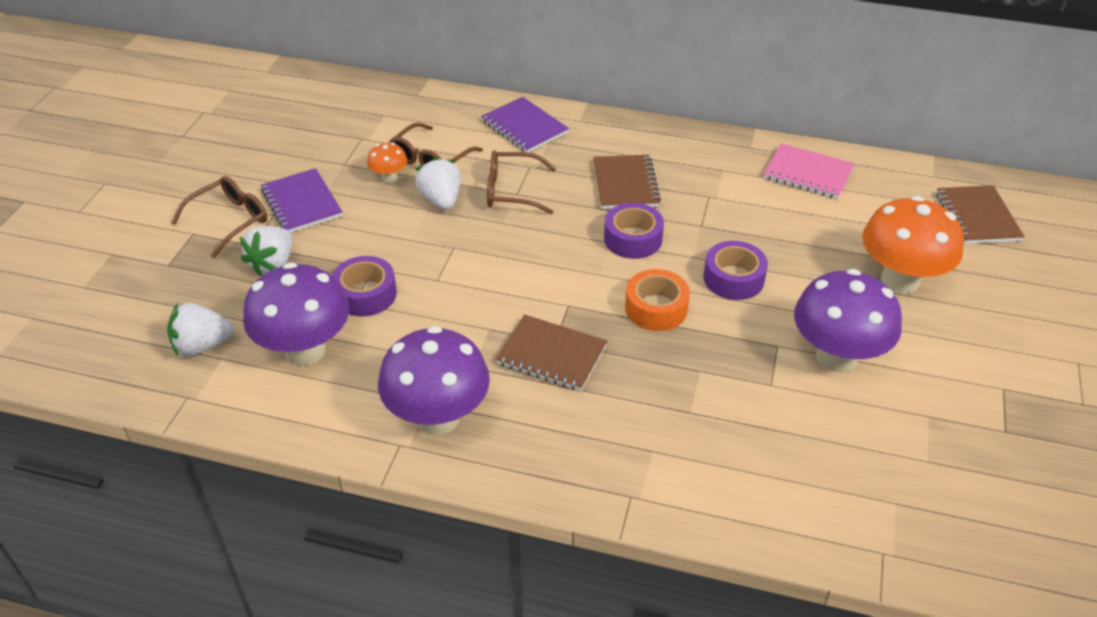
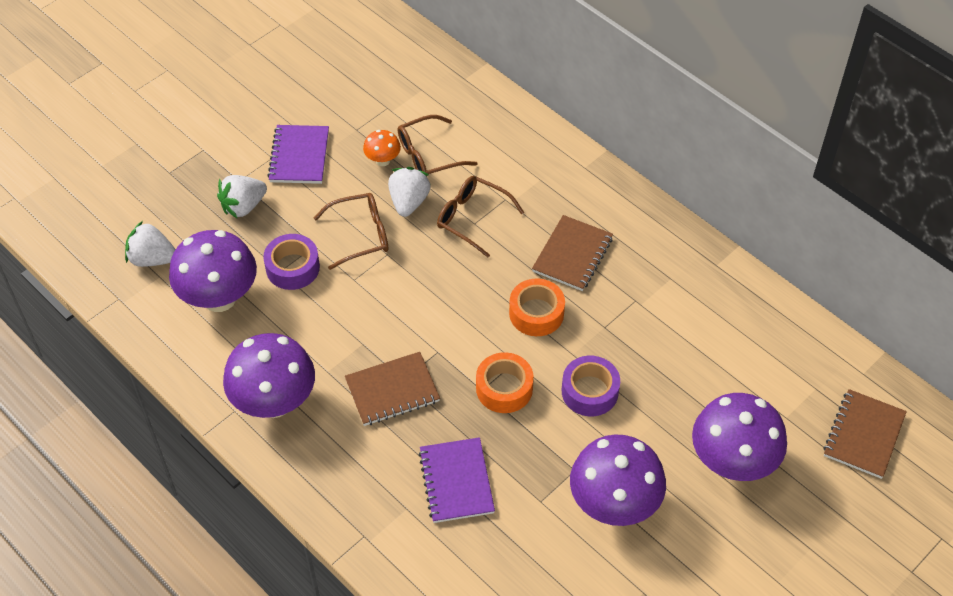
camera: 30 degrees right, 10 degrees up
brown glasses [172,176,268,258] -> brown glasses moved to [314,193,388,270]
purple notebook [481,97,569,153] -> purple notebook moved to [418,437,495,523]
brown notebook [496,315,607,391] -> brown notebook turned 75 degrees counterclockwise [345,352,440,426]
purple tape [604,203,664,259] -> orange tape [509,278,565,336]
pink notebook [764,143,855,199] -> none
orange mushroom [862,196,964,294] -> purple mushroom [692,393,787,481]

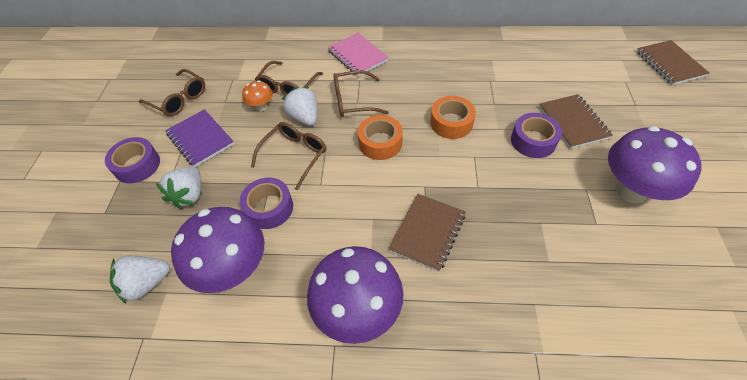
camera: 40 degrees left, 0 degrees up
purple notebook [418,437,495,523] -> none
orange tape [476,352,534,413] -> orange tape moved to [358,115,403,160]
brown notebook [532,215,613,291] -> brown notebook moved to [539,94,613,149]
purple mushroom [692,393,787,481] -> none
none -> purple tape [105,137,160,184]
none -> brown glasses [139,69,205,116]
none -> pink notebook [328,33,389,76]

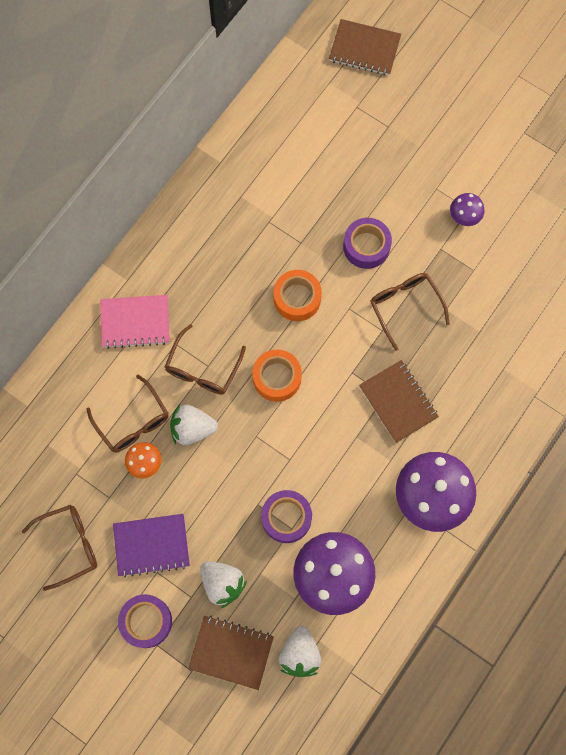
camera: 60 degrees left, 20 degrees up
brown glasses [251,122,326,190] -> brown glasses moved to [370,273,450,351]
brown notebook [539,94,613,149] -> brown notebook moved to [188,616,274,690]
purple mushroom [608,126,702,203] -> purple mushroom [450,193,485,226], size x0.47

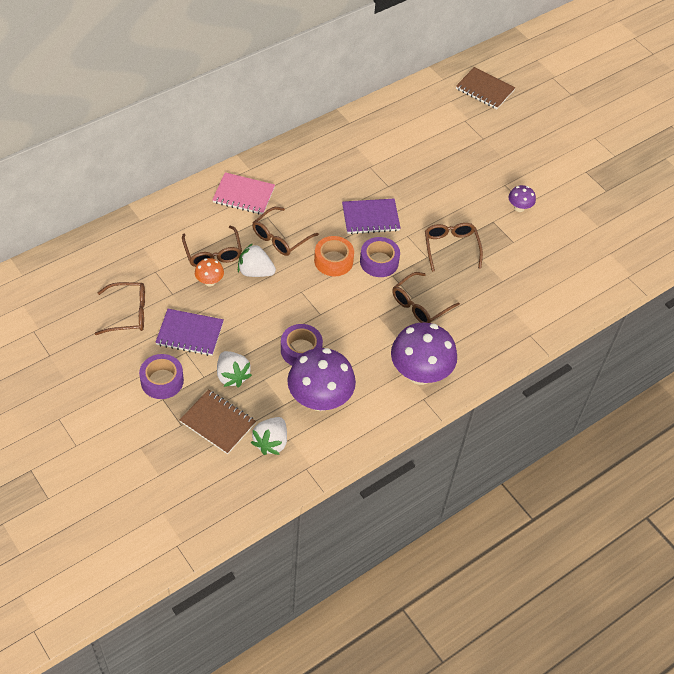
camera: 15 degrees right, 20 degrees down
orange tape [274,270,322,321] -> purple notebook [342,199,400,234]
purple tape [343,218,392,269] -> purple tape moved to [360,237,400,277]
brown notebook [359,360,439,443] -> brown glasses [392,272,460,323]

